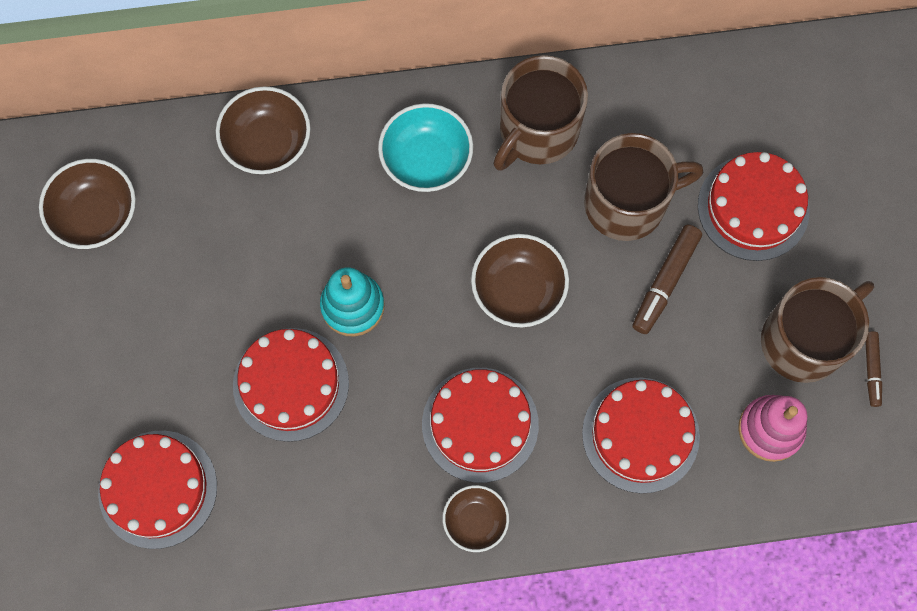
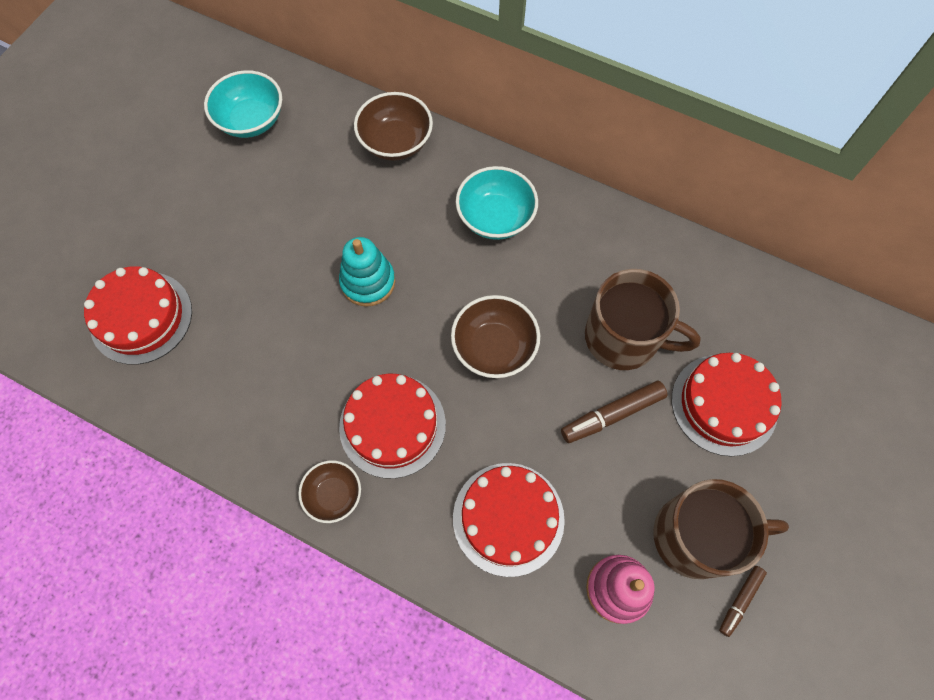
camera: 35 degrees right, 5 degrees down
brown bowl [39,159,136,249] -> turquoise bowl [204,70,282,138]
red cake [233,328,349,442] -> none
brown mug [493,55,588,171] -> none

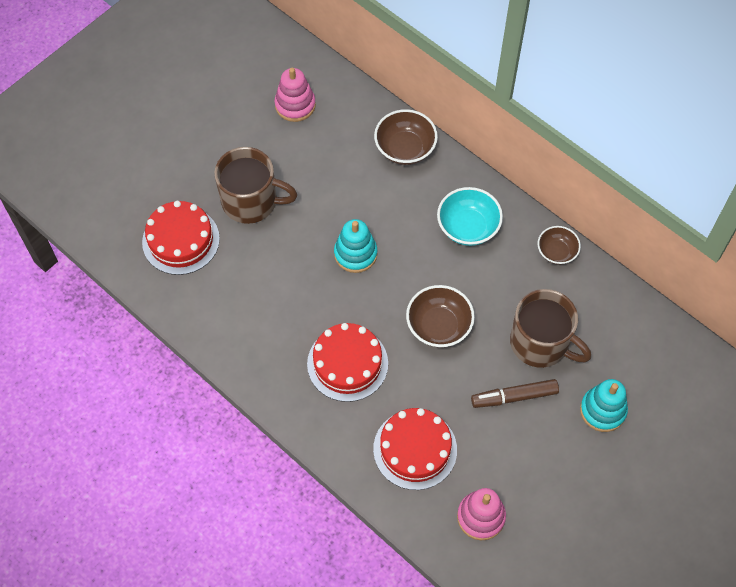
camera: 15 degrees right, 5 degrees down
turquoise bowl [204,70,282,138] -> pink stacking toy [275,68,316,122]
brown bowl [298,460,361,523] -> brown bowl moved to [538,226,581,265]
brown mug [653,479,789,579] -> brown mug moved to [214,147,298,224]
red cake [672,353,782,456] -> turquoise stacking toy [580,379,628,432]
brown marker [719,566,767,637] -> none

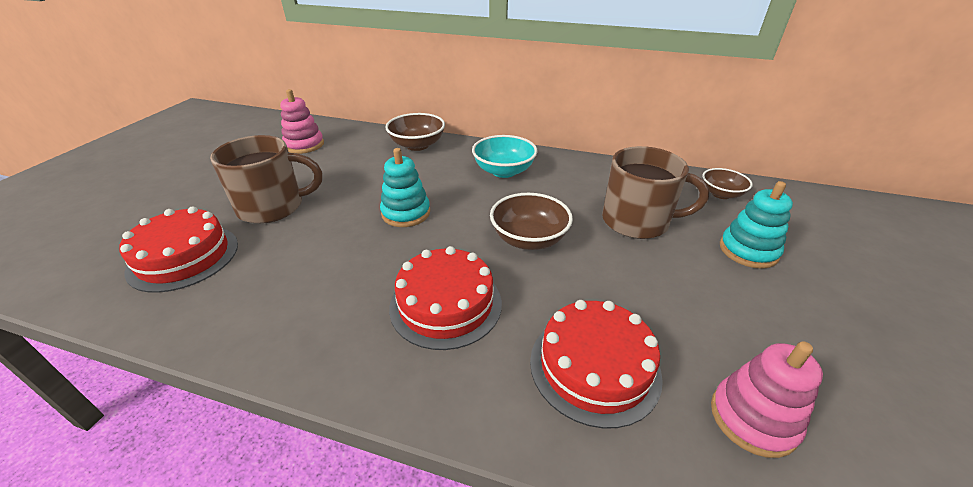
camera: 25 degrees left, 25 degrees down
brown marker [471,379,559,408] -> none
brown bowl [538,226,581,265] -> brown bowl moved to [702,168,753,199]

